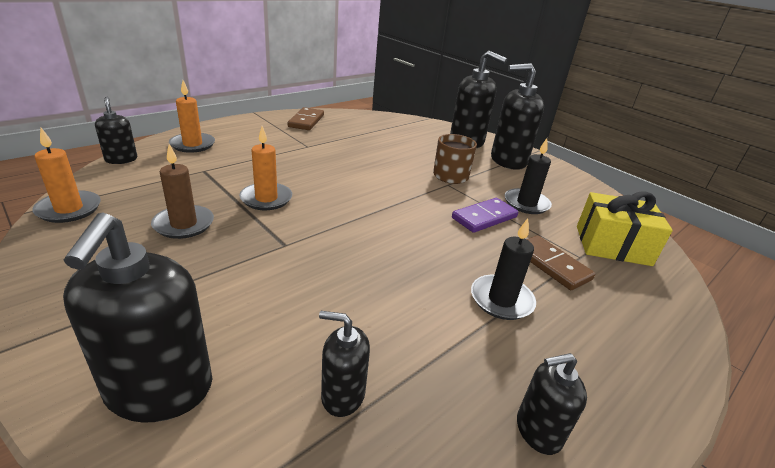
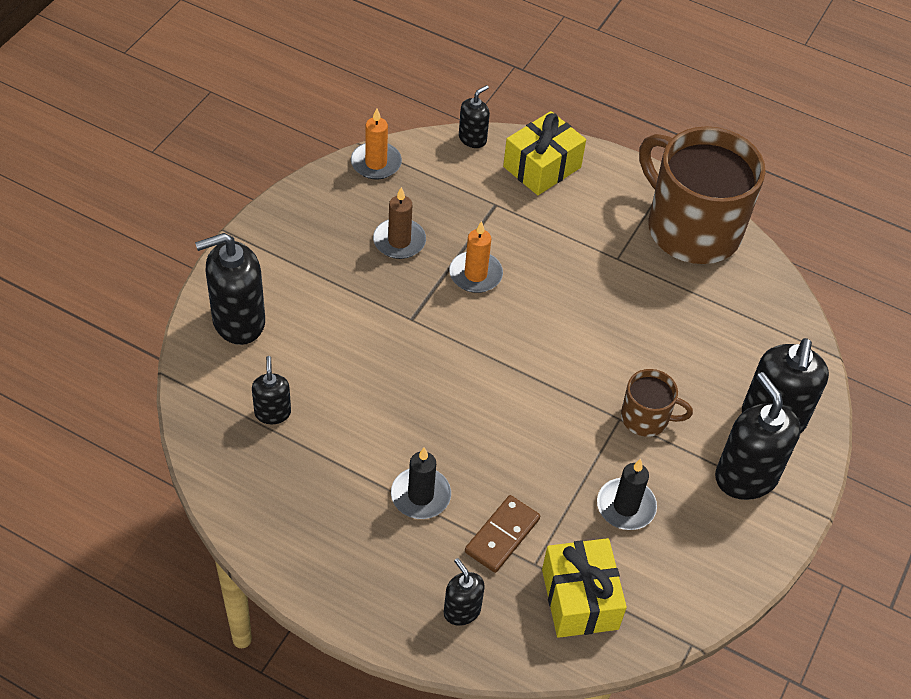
camera: 70 degrees right, 20 degrees up
orange candle [169,80,215,153] -> yellow gift [503,111,586,195]
brown domino [288,107,324,130] -> brown mug [639,126,766,264]
purple domino [452,198,518,233] -> none
black soap dispenser [517,353,587,455] -> black soap dispenser moved to [444,558,485,626]

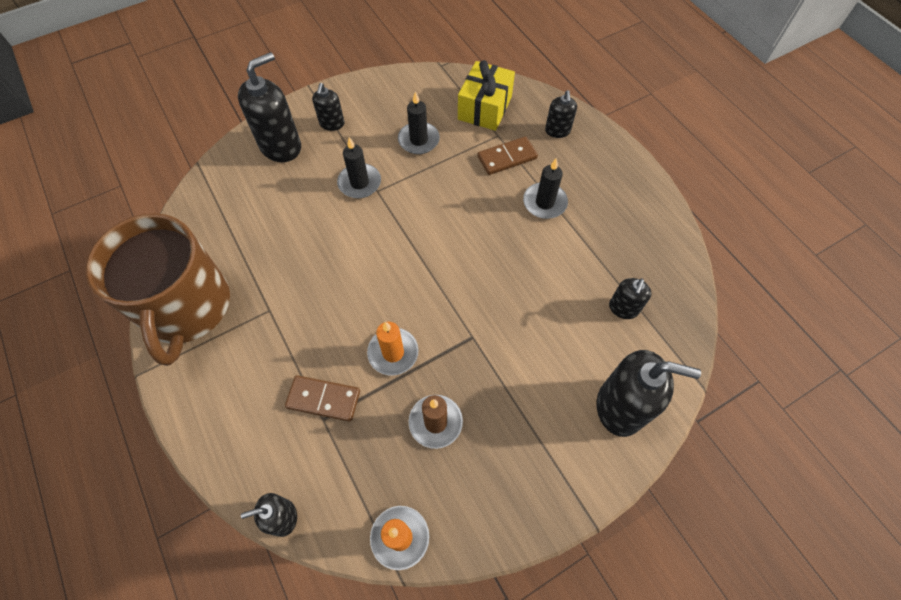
camera: 145 degrees left, 10 degrees up
yellow gift [503,111,586,195] -> none
brown mug [621,369,693,437] -> black candle [337,137,381,198]
black soap dispenser [715,372,801,500] -> black soap dispenser [312,83,344,131], size x0.54
none -> brown domino [285,375,360,422]

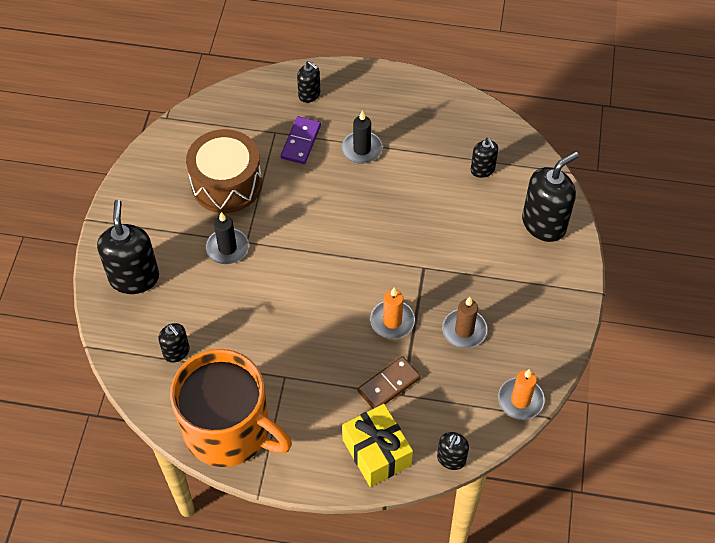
camera: 50 degrees left, 5 degrees down
brown mug [86,213,230,366] -> orange mug [170,349,292,467]
black soap dispenser [312,83,344,131] -> black soap dispenser moved to [158,323,190,363]
black candle [398,91,440,154] -> brown drum [186,129,262,213]
yellow gift [458,60,515,131] -> yellow gift moved to [342,404,413,487]
brown domino [478,136,538,175] -> purple domino [281,116,321,164]

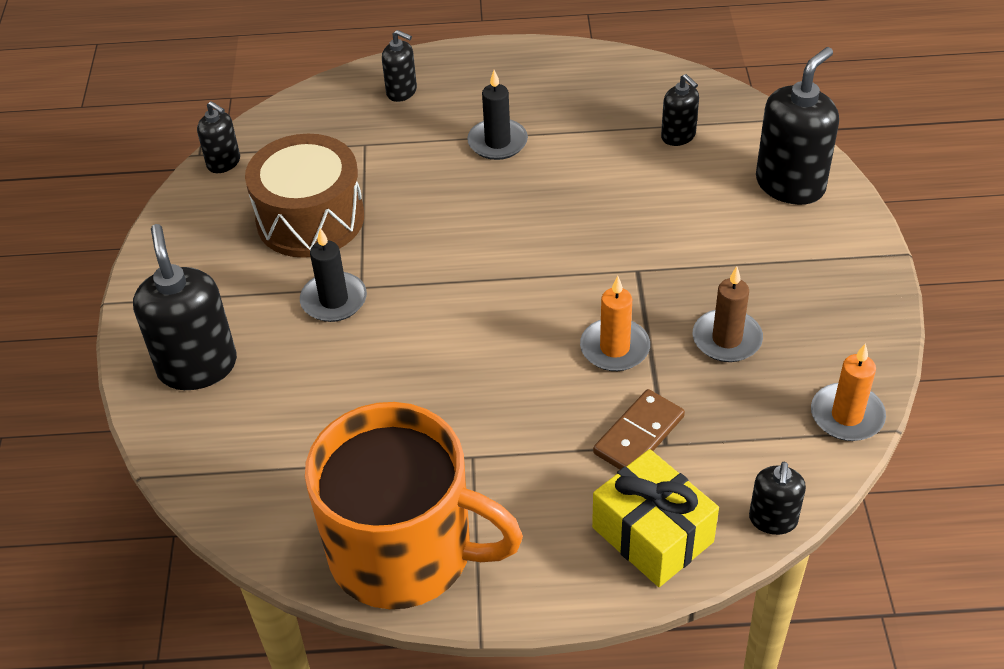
camera: 10 degrees left, 10 degrees down
black soap dispenser [158,323,190,363] -> black soap dispenser moved to [197,101,240,173]
purple domino [281,116,321,164] -> none

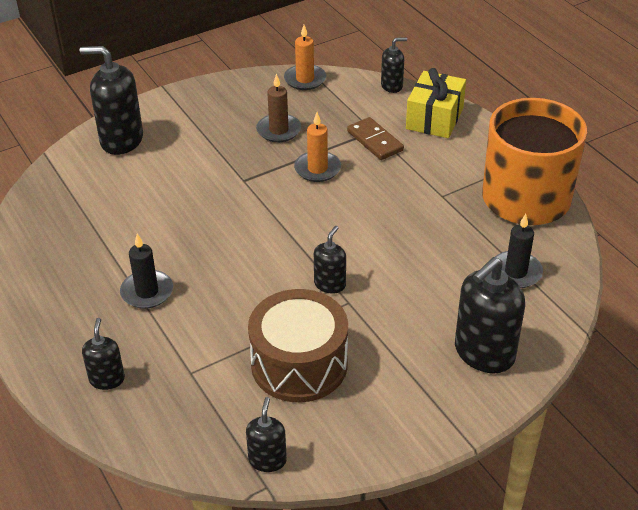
camera: 120 degrees left, 5 degrees down
black candle [300,228,367,322] -> black candle moved to [495,214,543,288]
brown domino [593,389,685,470] -> brown domino turned 45 degrees clockwise [347,117,404,160]
black soap dispenser [661,74,699,146] -> black soap dispenser moved to [314,226,346,294]

